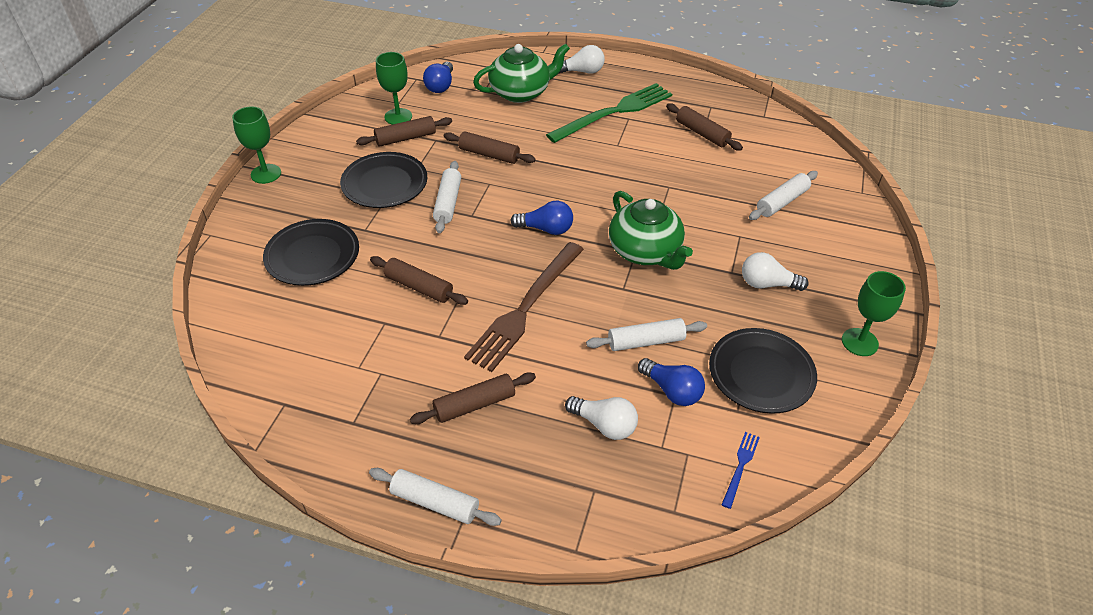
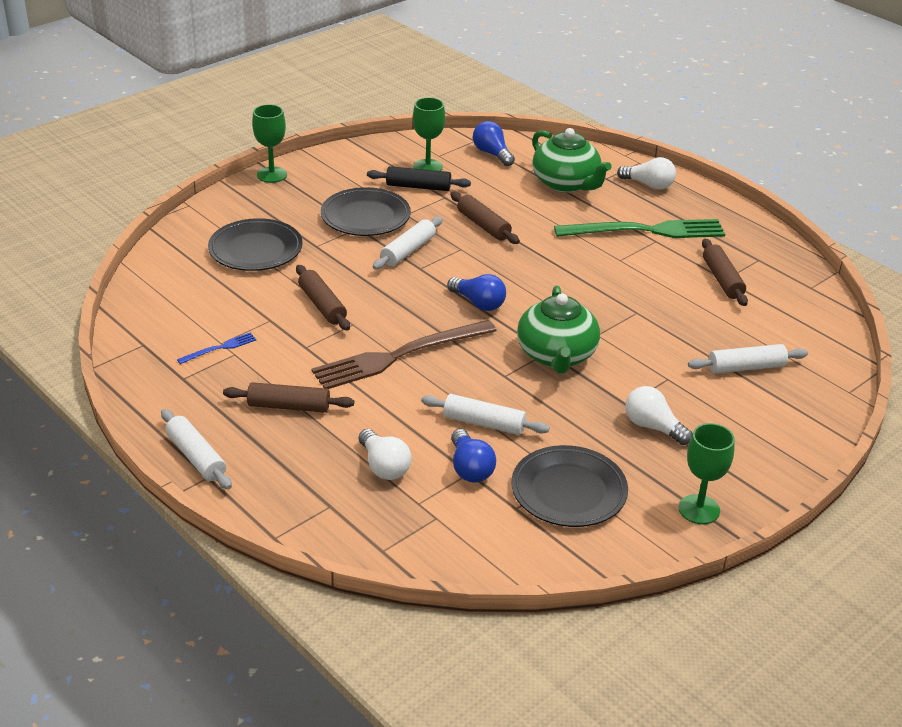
camera: 30 degrees right, 10 degrees down
brown rolling pin [356,116,452,147] -> black rolling pin [367,166,471,191]
blue light bulb [423,62,453,93] -> blue light bulb turned 105 degrees clockwise [473,121,515,166]
green teapot [473,43,570,103] -> green teapot turned 45 degrees clockwise [532,128,612,193]
blue fork [722,432,760,509] -> blue fork moved to [177,333,256,364]

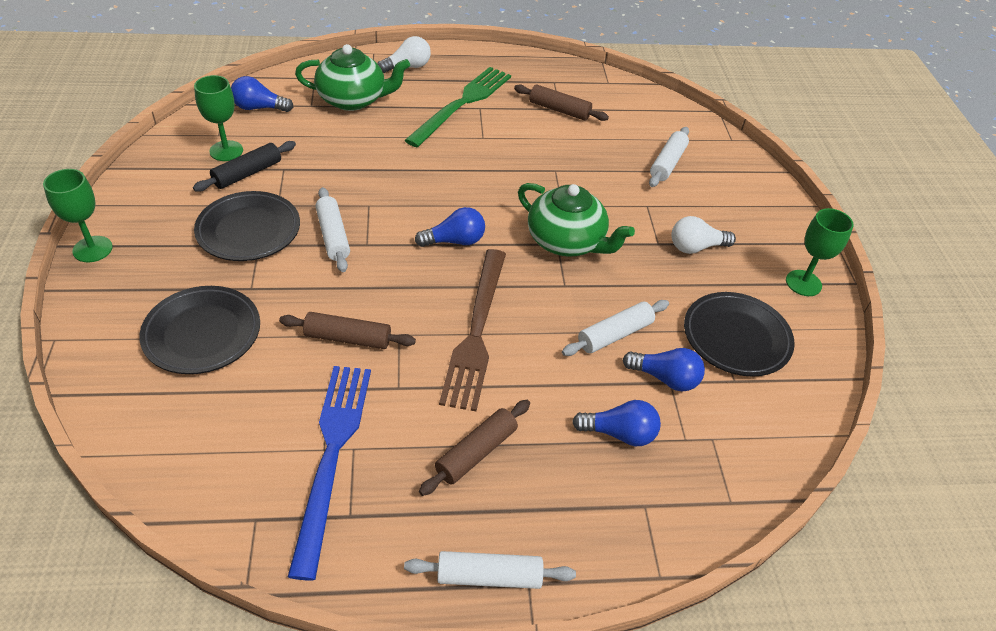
camera: 55 degrees left, 10 degrees up
blue fork [177,333,256,364] -> blue fork [288,366,371,581], size x2.38
white light bulb [359,429,412,480] -> blue light bulb [572,400,661,446]
brown rolling pin [450,192,520,244] -> none

